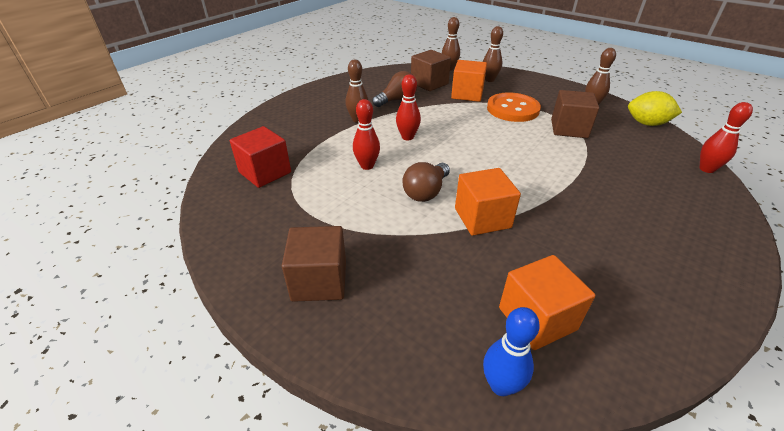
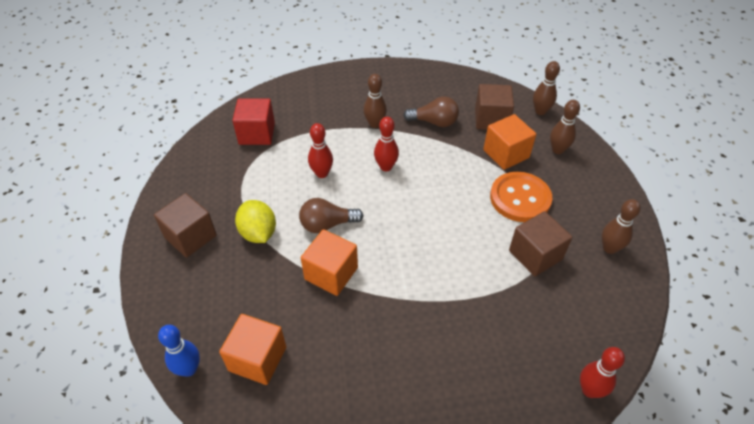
camera: 45 degrees right, 10 degrees up
yellow lemon [628,91,682,126] -> yellow lemon moved to [235,200,276,243]

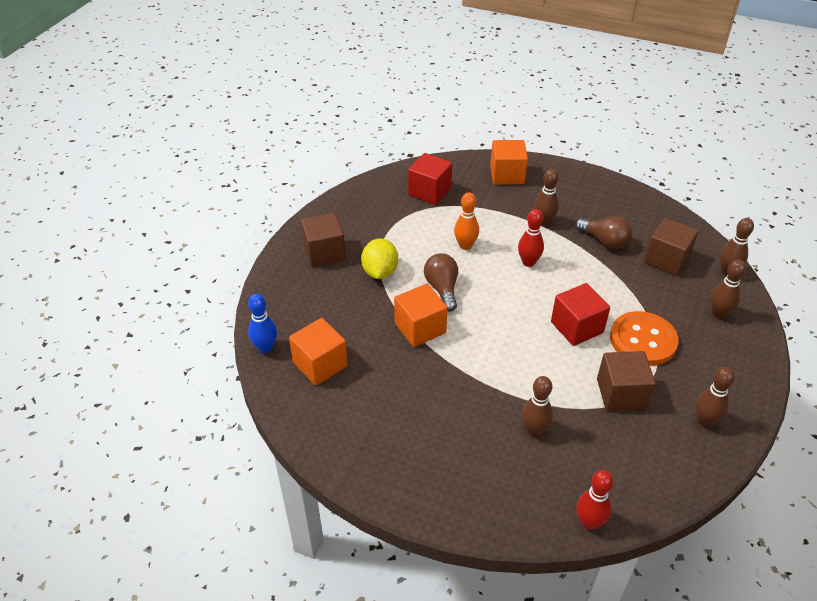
camera: 30 degrees right, 5 degrees down
brown light bulb [299,198,363,233] -> brown light bulb turned 60 degrees clockwise [424,253,458,312]
red bowling pin [308,123,333,178] -> orange bowling pin [454,192,479,250]
orange cube [483,114,536,170] -> orange cube moved to [490,140,528,185]
none -> brown bowling pin [521,376,553,436]
none -> red cube [551,283,610,346]

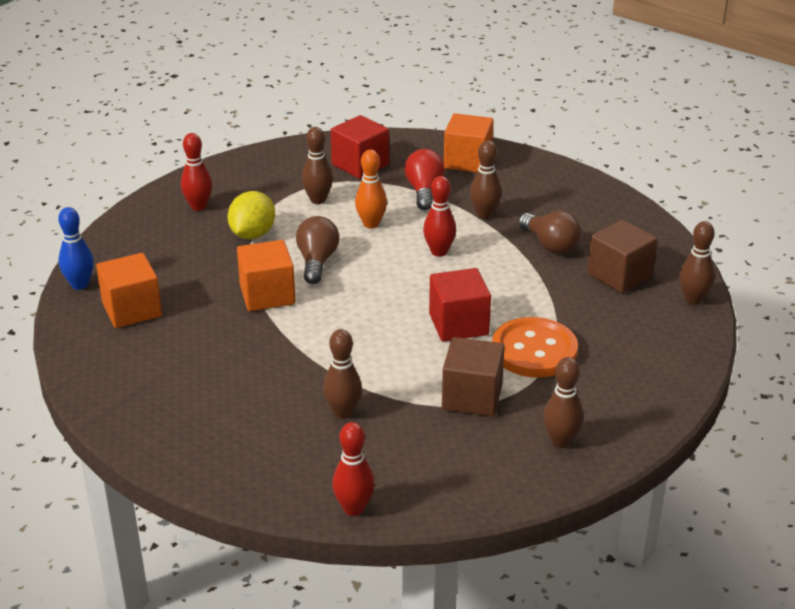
camera: 15 degrees right, 10 degrees down
brown cube [301,213,346,267] -> red bowling pin [181,133,212,211]
brown bowling pin [710,260,746,319] -> brown bowling pin moved to [302,127,333,204]
none -> red light bulb [404,149,445,210]

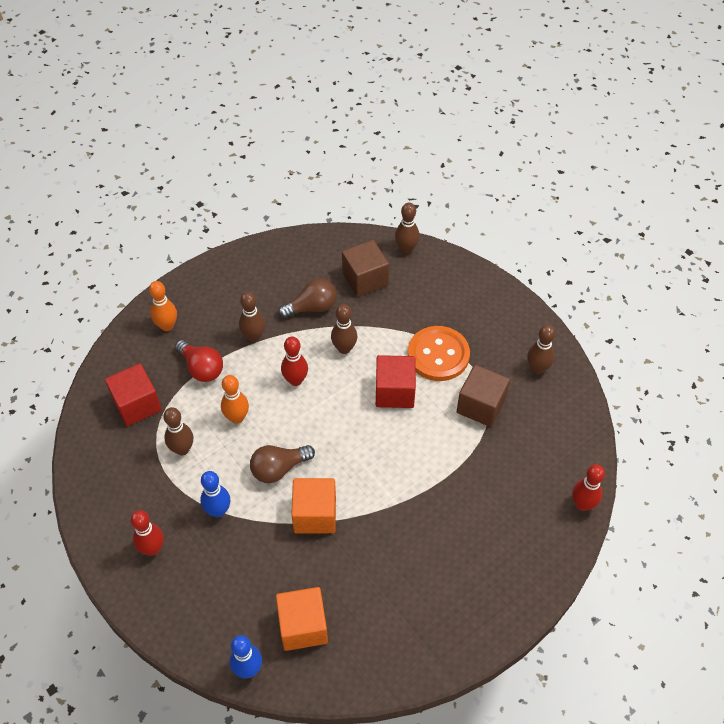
camera: 75 degrees left, 20 degrees up
yellow lemon [227,191,275,239] -> blue bowling pin [200,471,230,517]
brown light bulb [296,216,339,284] -> brown light bulb turned 45 degrees counterclockwise [250,445,315,483]
brown bowling pin [323,329,362,419] -> brown bowling pin moved to [331,304,357,354]
red light bulb [404,149,445,210] -> red light bulb turned 150 degrees counterclockwise [175,340,223,382]
orange cube [444,113,493,172] -> orange bowling pin [149,281,177,331]

